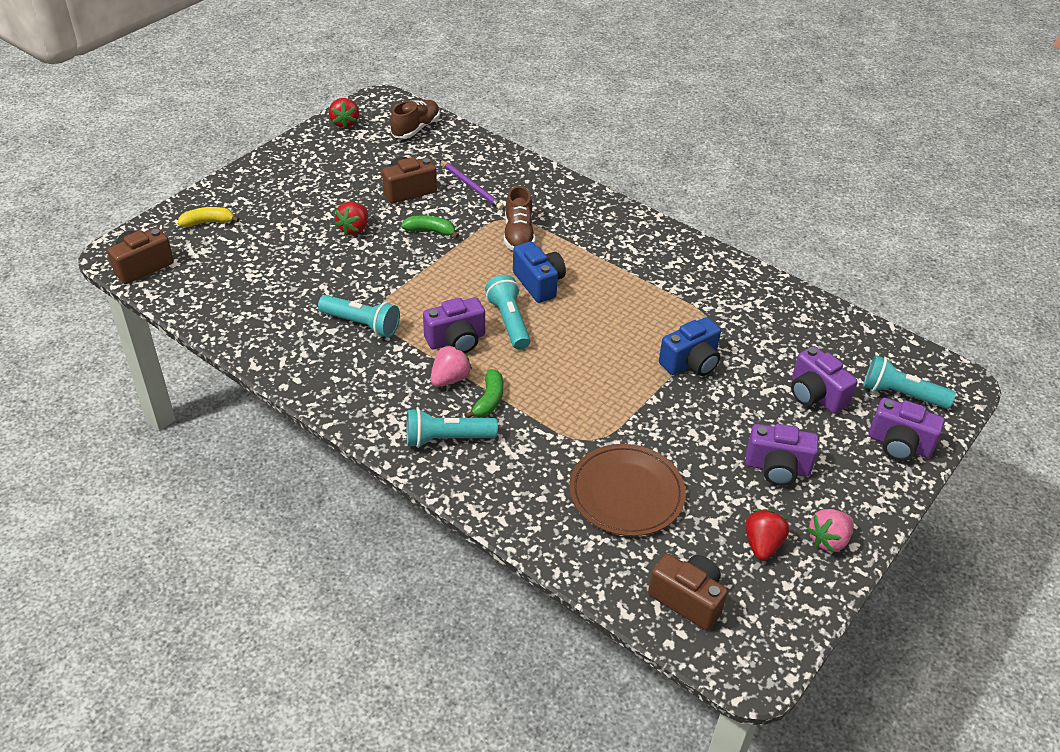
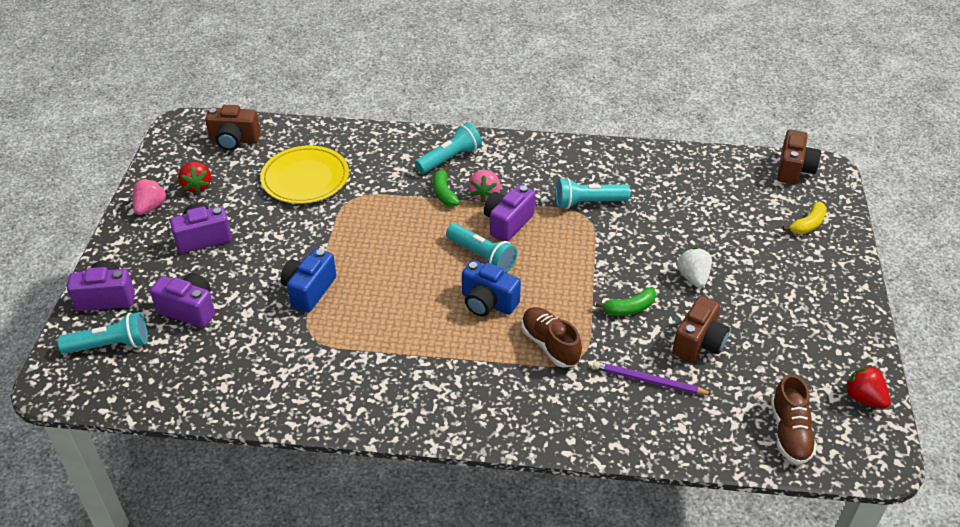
camera: 150 degrees right, 0 degrees up
red strawberry [335,202,368,235] -> white strawberry [677,248,712,288]
brown plate [569,444,686,536] -> yellow plate [260,145,349,204]

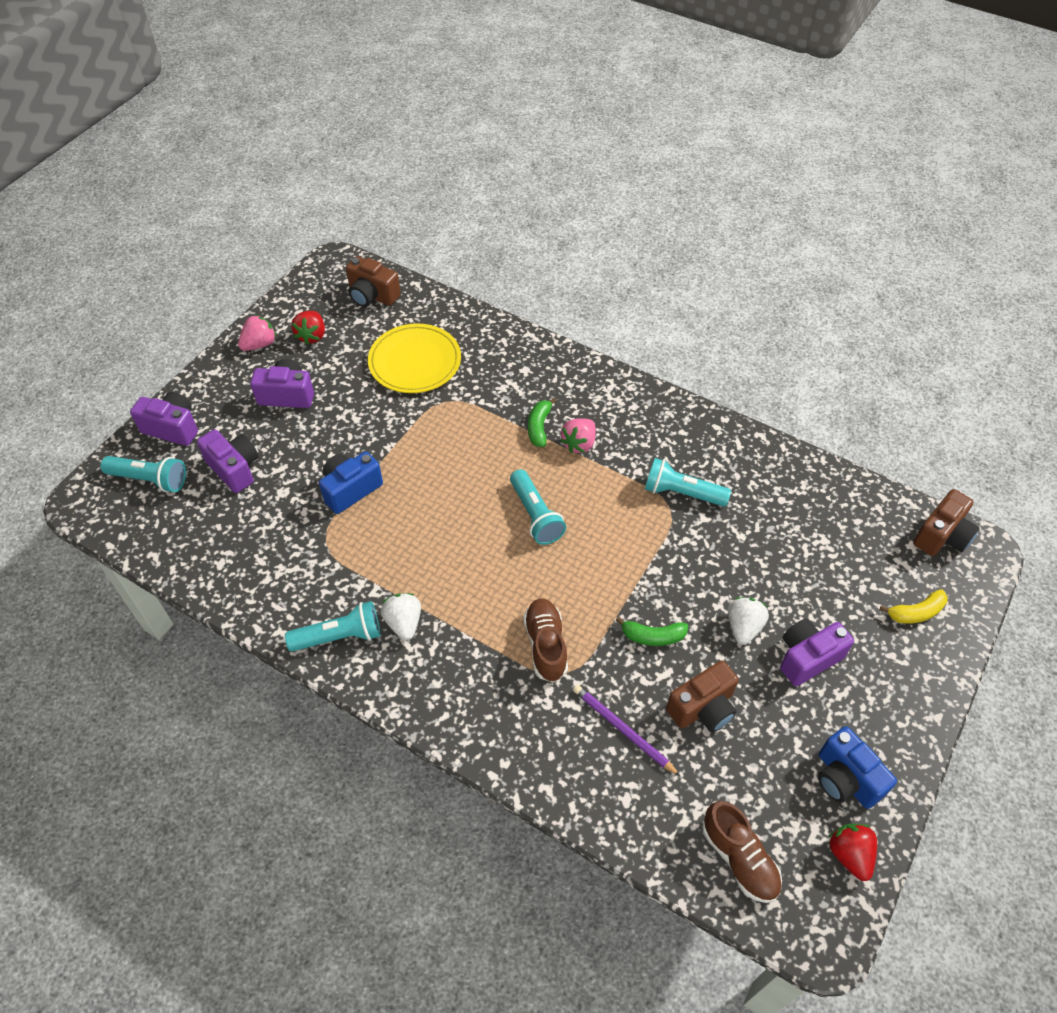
camera: 25 degrees right, 10 degrees up
turquoise flashlight [415,123,482,174] -> turquoise flashlight moved to [285,601,381,652]
blue camera [462,260,521,316] -> blue camera moved to [818,726,897,809]
purple camera [484,185,535,241] -> purple camera moved to [780,619,854,686]
brown shoe [771,374,817,465] -> brown shoe turned 60 degrees counterclockwise [703,801,782,903]
none -> white strawberry [381,593,421,641]

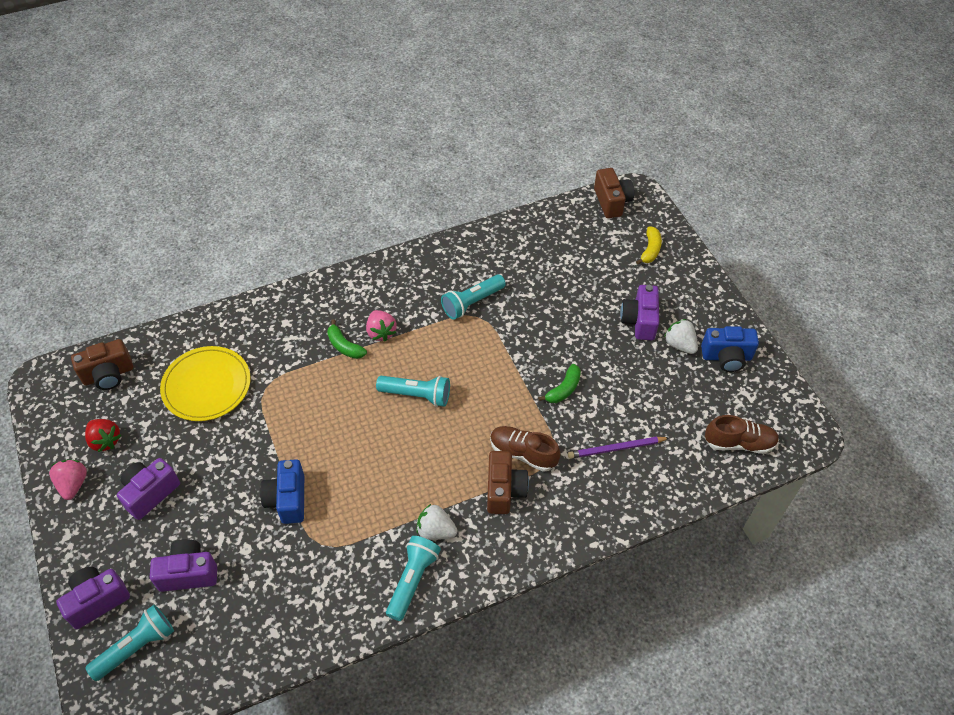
camera: 55 degrees left, 0 degrees up
brown camera [666,660,738,732] -> brown camera moved to [487,451,529,514]
white strawberry [728,597,769,645] -> white strawberry moved to [664,319,698,354]
red strawberry [828,824,877,881] -> none

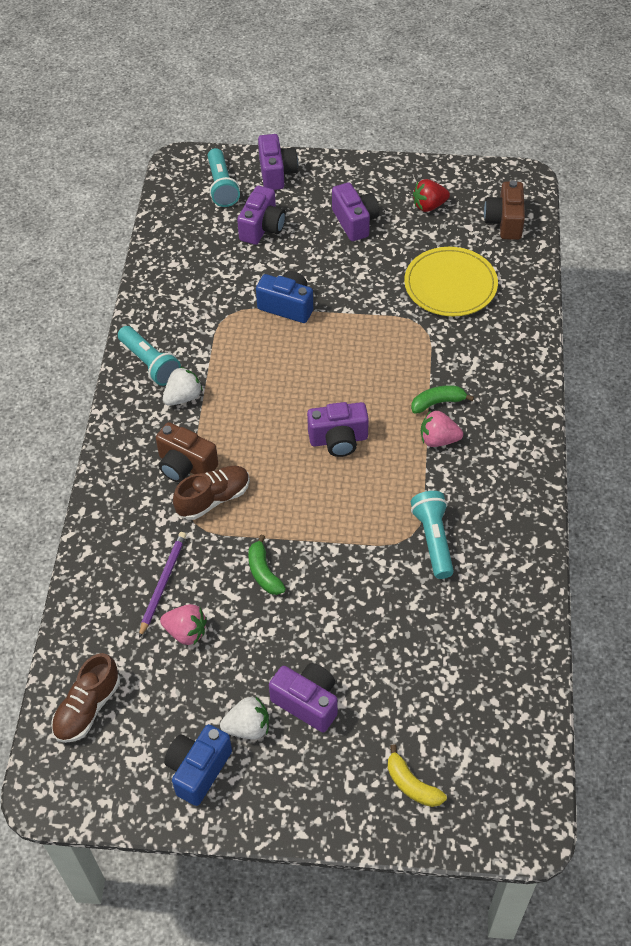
camera: 120 degrees right, 0 degrees up
pink strawberry [49,460,87,500] -> pink strawberry moved to [160,604,207,645]
turquoise flashlight [376,376,450,407] -> purple camera [307,402,369,457]
brown camera [594,168,634,218] -> none

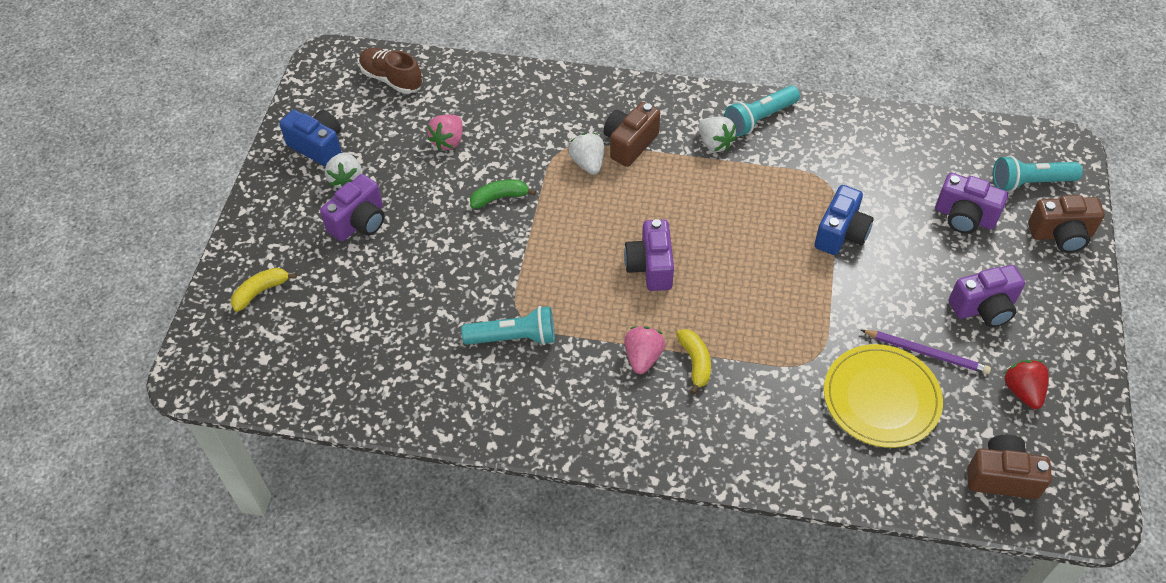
camera: 95 degrees right, 0 degrees up
purple pencil [139,532,186,638] -> purple pencil moved to [861,330,991,374]
brown shoe [173,466,250,520] -> white strawberry [568,133,604,175]
purple camera [258,134,298,190] -> brown camera [1028,195,1105,253]
green banana [411,385,474,414] -> yellow banana [676,329,711,394]

